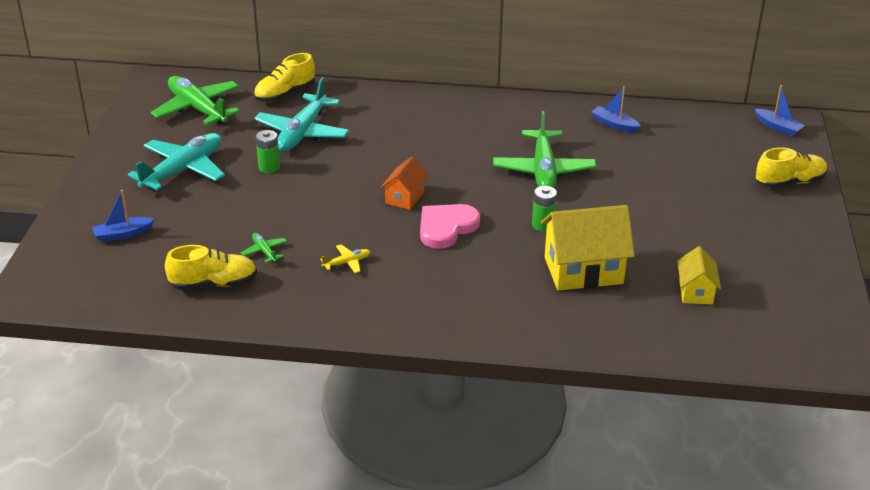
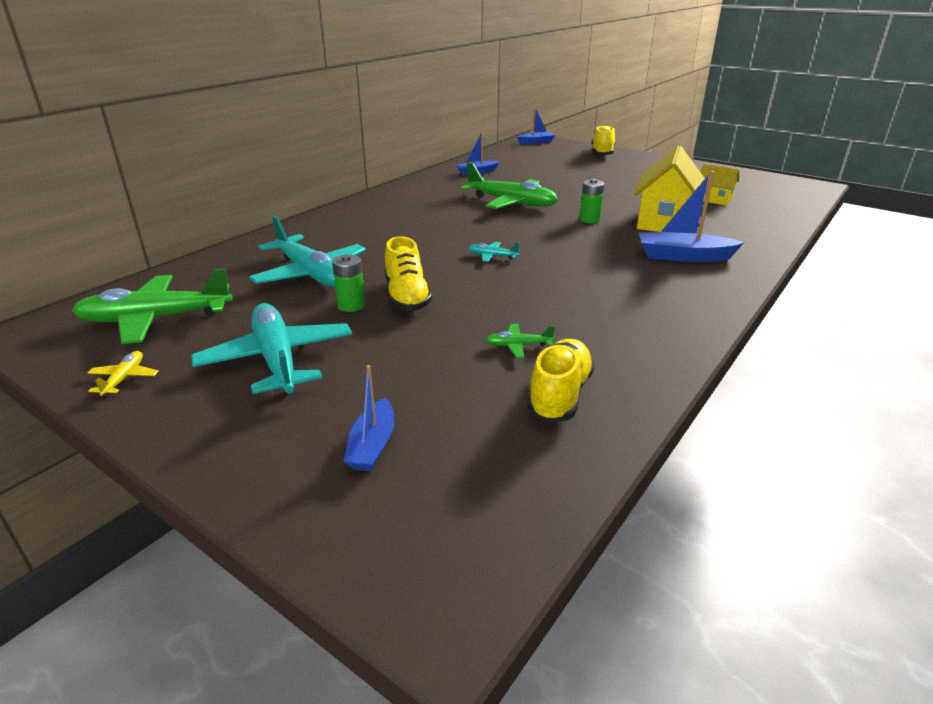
camera: 60 degrees left, 5 degrees down
yellow shoe [254,53,315,102] -> yellow shoe moved to [385,236,432,311]
yellow plane [320,244,370,273] -> yellow plane moved to [88,351,159,396]
orange house [381,157,429,210] -> turquoise plane [468,242,520,262]
pink heart [420,204,480,249] -> none
none -> blue boat [639,171,744,262]

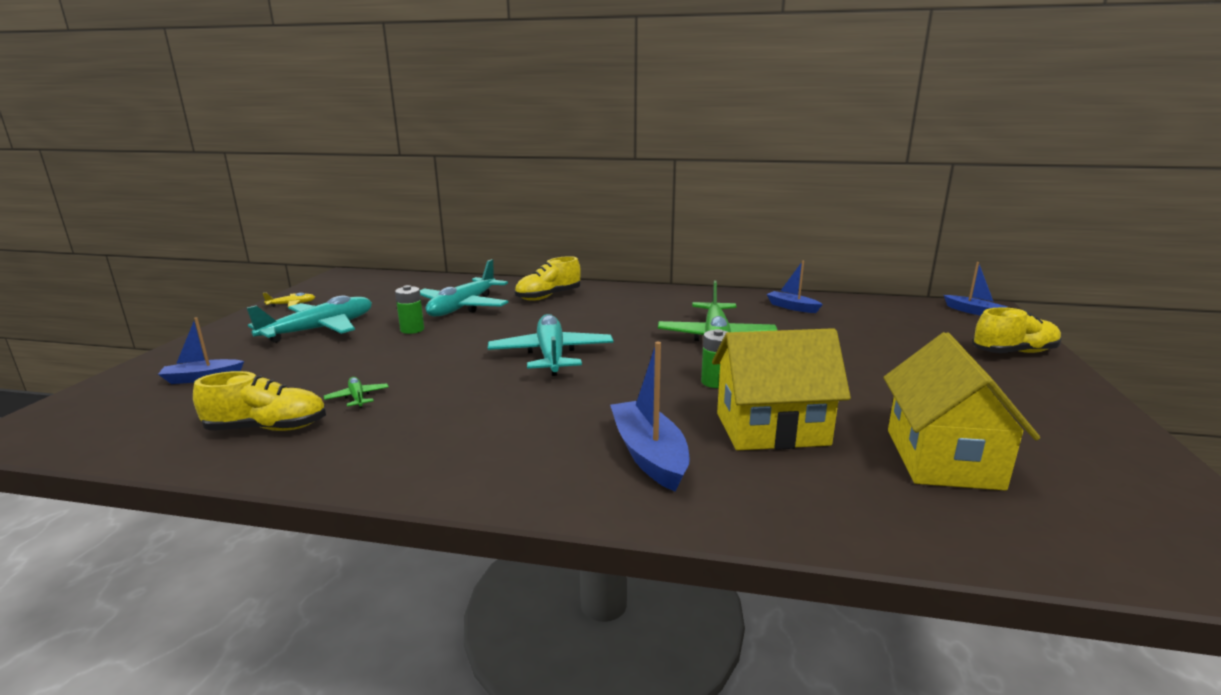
camera: 65 degrees right, 10 degrees down
green plane [72,269,233,344] -> none
yellow shoe [385,236,432,311] -> yellow shoe moved to [515,256,581,301]
turquoise plane [468,242,520,262] -> turquoise plane [488,314,614,376], size x2.34
yellow house [701,164,739,206] -> yellow house [883,332,1040,490], size x1.84

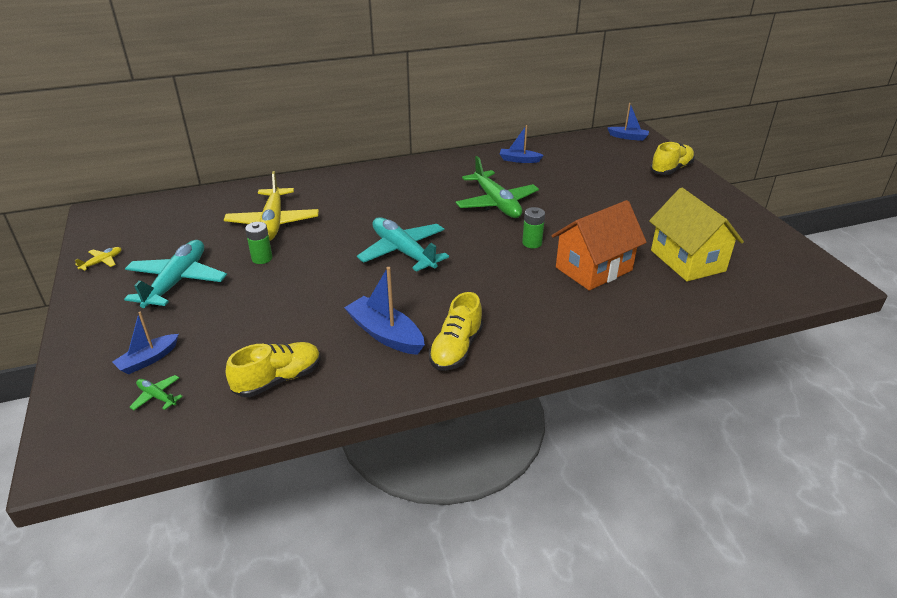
camera: 30 degrees left, 15 degrees up
green plane [324,377,389,408] -> green plane moved to [129,375,183,410]
turquoise plane [420,259,508,317] -> yellow plane [224,171,319,241]
yellow shoe [515,256,581,301] -> yellow shoe moved to [429,292,483,371]
blue boat [610,342,690,492] -> blue boat moved to [344,267,425,355]
yellow house [712,328,851,450] -> orange house [551,200,647,290]

